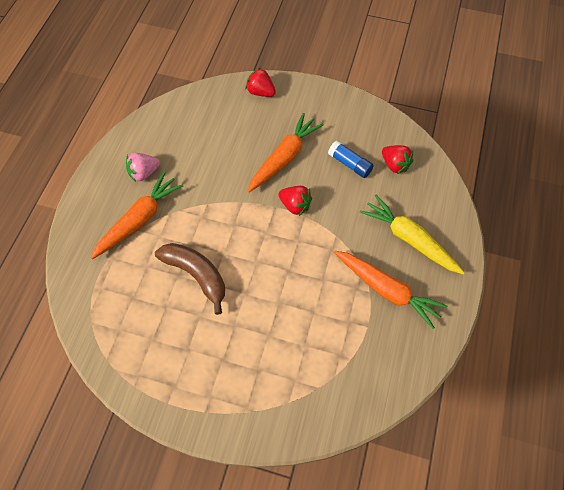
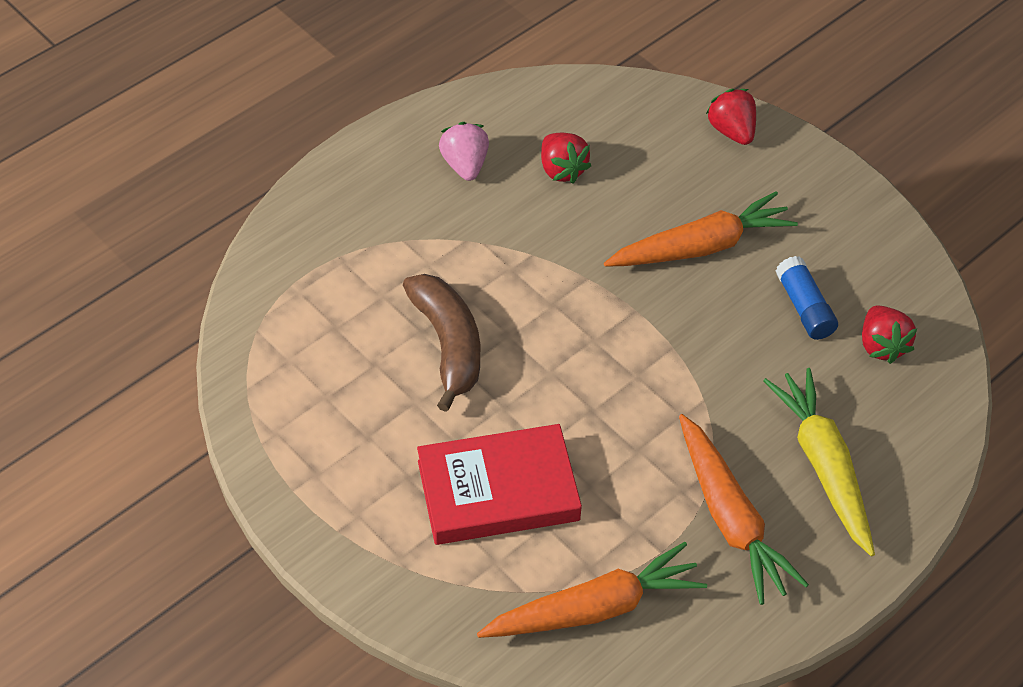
camera: 30 degrees right, 10 degrees down
orange carrot [91,172,183,259] -> orange carrot moved to [477,542,707,638]
pink strawberry [126,153,160,182] -> pink strawberry turned 75 degrees clockwise [439,122,489,181]
red strawberry [278,186,312,216] -> red strawberry moved to [541,133,591,183]
none -> red book [417,424,582,545]

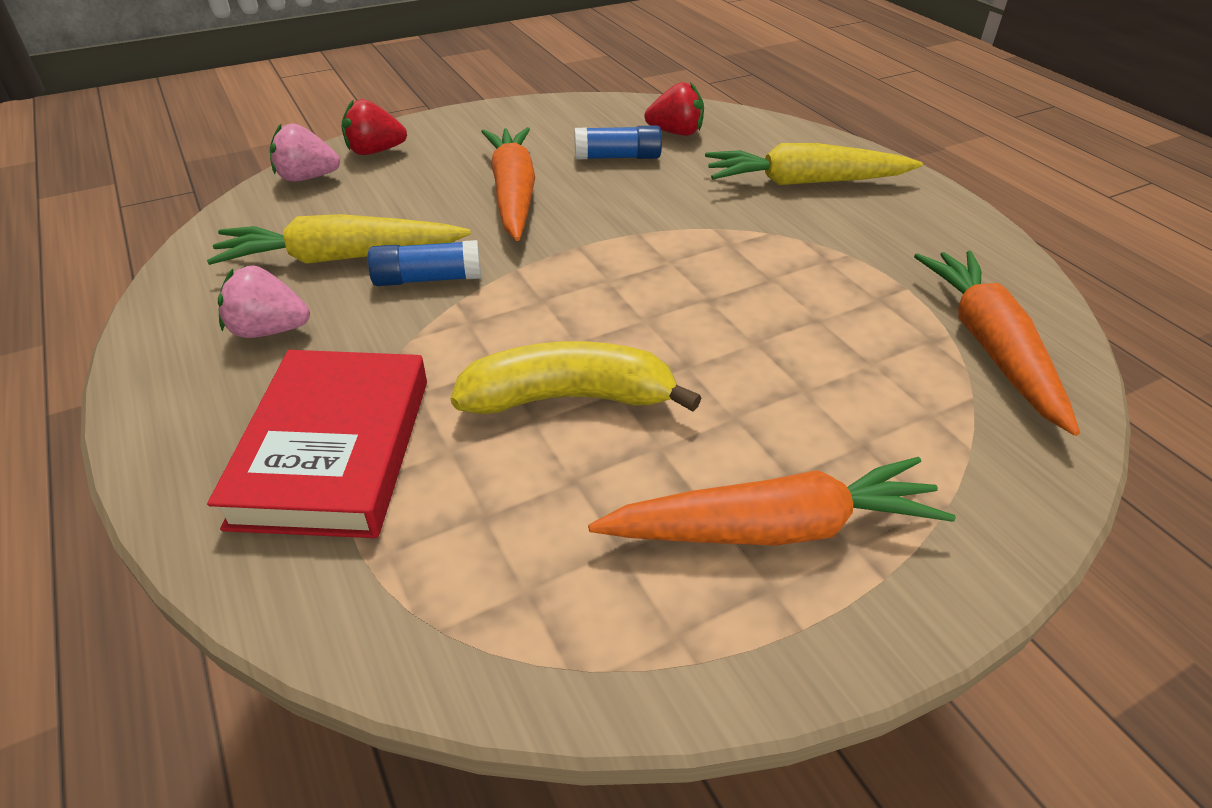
camera: 75 degrees left, 10 degrees down
brown banana [403,274,480,412] -> yellow banana [451,341,701,414]
red book [417,424,582,545] -> red book moved to [207,350,427,538]
red strawberry [541,133,591,183] -> yellow carrot [207,214,471,265]
orange carrot [679,414,809,605] -> orange carrot moved to [588,457,956,546]
none -> pink strawberry [270,123,340,182]
none -> blue glue stick [368,240,481,286]

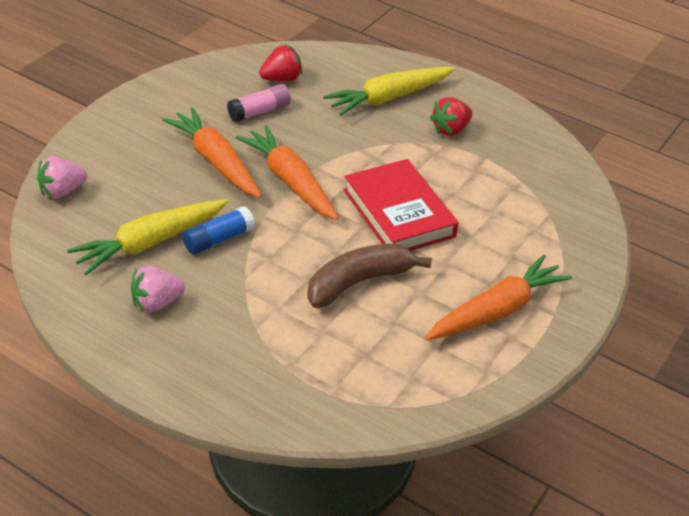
camera: 30 degrees left, 0 degrees up
red book [207,350,427,538] -> red book moved to [344,159,458,251]
red strawberry [341,99,407,155] -> red strawberry moved to [430,97,473,136]
yellow banana [451,341,701,414] -> brown banana [307,244,432,308]
blue glue stick [574,125,662,160] -> pink glue stick [227,84,291,122]
orange carrot [914,251,1080,436] -> orange carrot moved to [236,125,338,220]

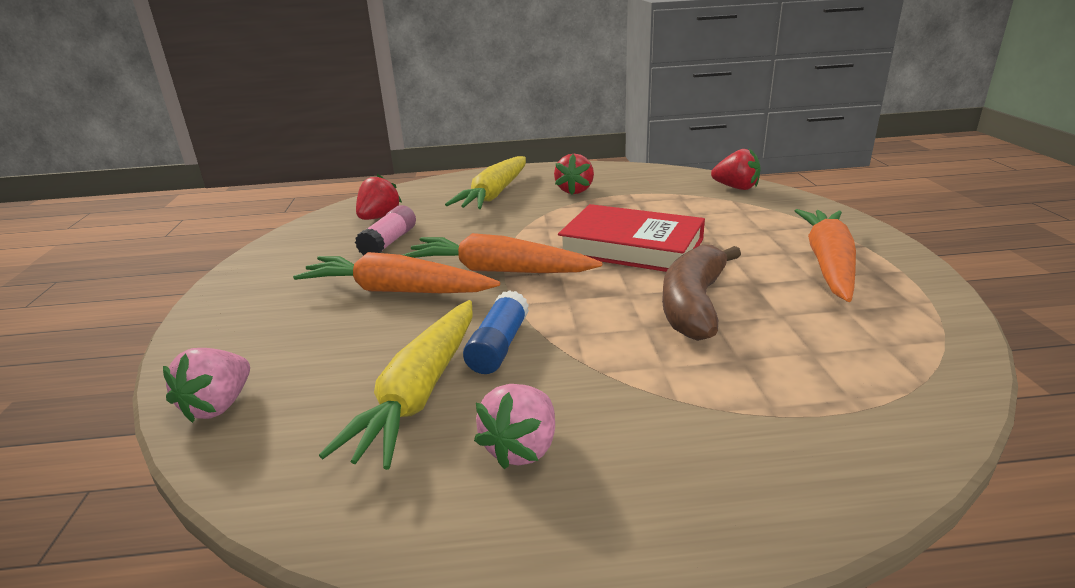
camera: 35 degrees left, 15 degrees down
none -> red strawberry [711,148,761,190]

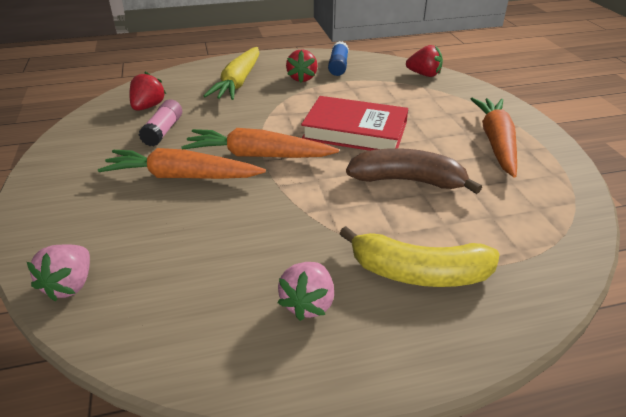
camera: 10 degrees left, 10 degrees up
yellow carrot [319,300,473,470] -> none
blue glue stick [463,290,529,374] -> blue glue stick moved to [328,41,349,76]
brown banana [662,244,741,341] -> brown banana turned 90 degrees clockwise [346,148,482,194]
none -> yellow banana [339,226,500,287]

